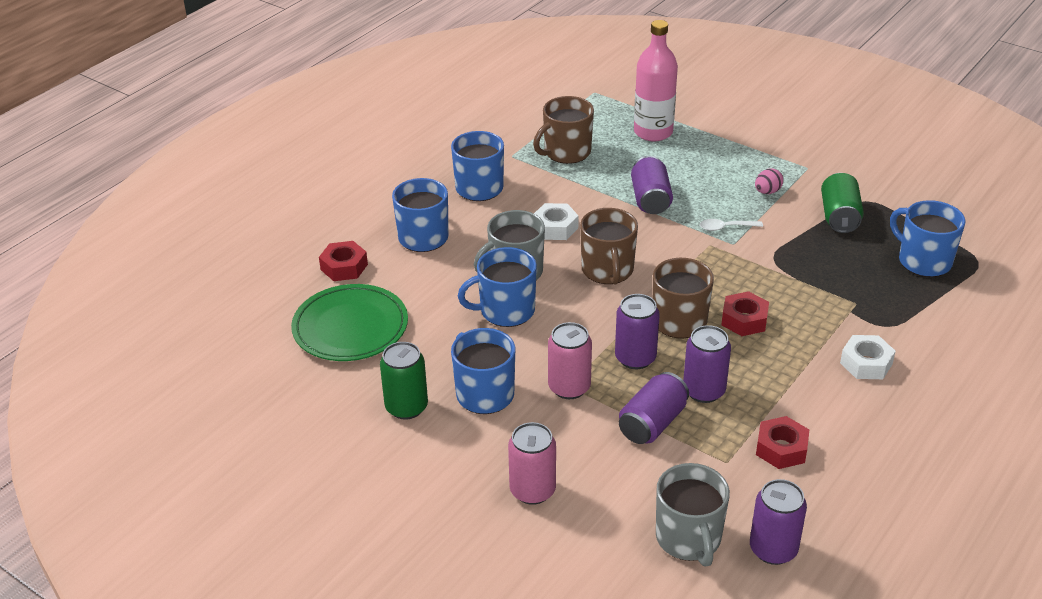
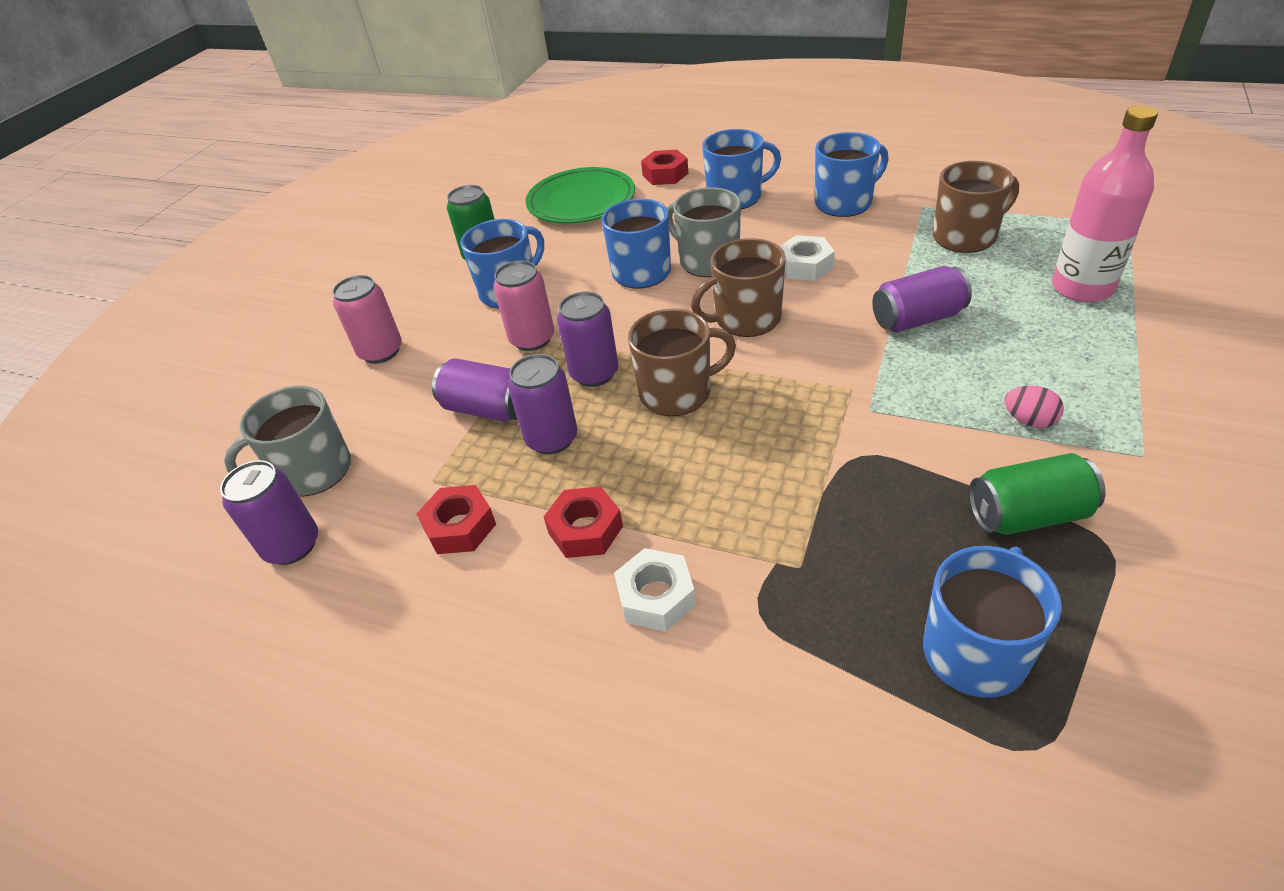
camera: 80 degrees right, 5 degrees up
brown mug [533,96,594,164] -> brown mug turned 120 degrees clockwise [933,161,1019,253]
white spoon [700,219,763,231] -> none
red nut [721,291,769,336] -> red nut moved to [544,486,623,558]

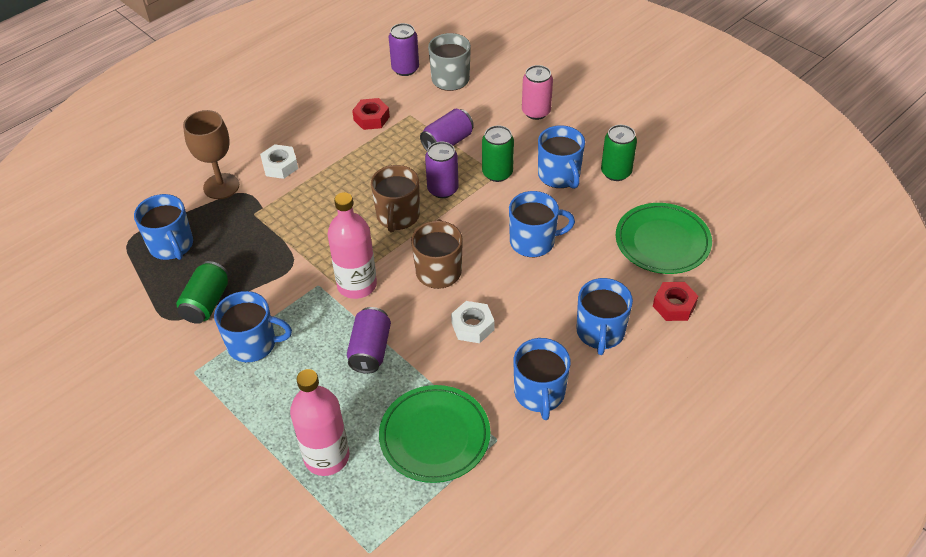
camera: 110 degrees right, 5 degrees up
pink can [493,260,554,351] -> green can [482,125,514,182]
purple can [508,354,577,454] -> none
red nut [544,486,623,558] -> none
grey mug [667,187,741,277] -> none
brown mug [933,161,1019,253] -> green plate [379,385,490,483]
pink egg [1004,386,1064,428] -> blue mug [214,291,292,362]
none -> brown goblet [183,110,239,199]
none -> pink bottle [327,192,377,299]

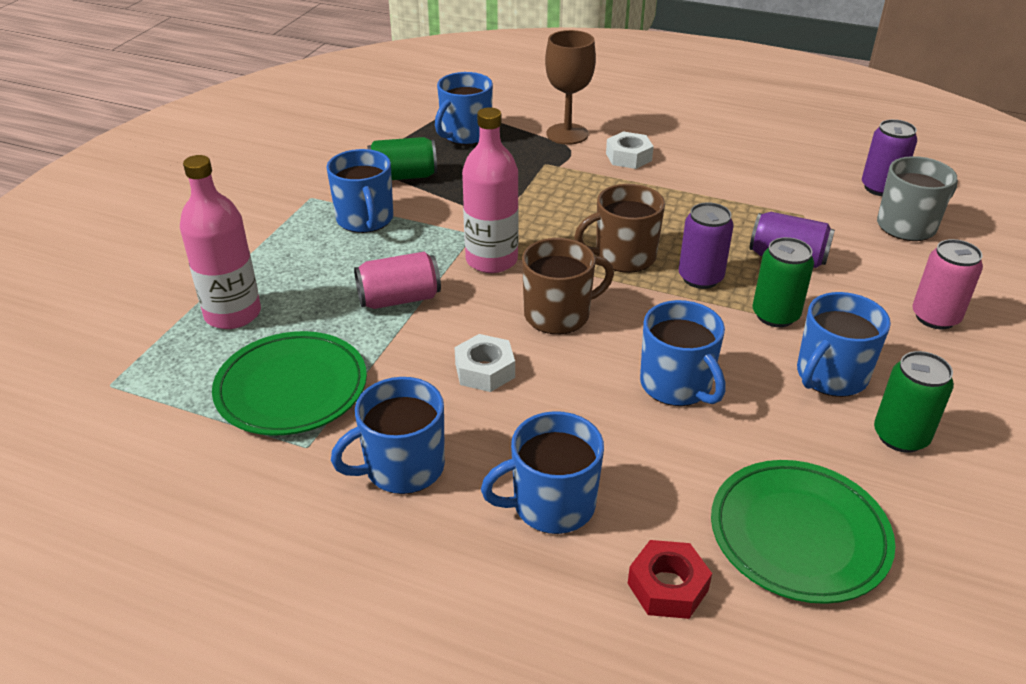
camera: 65 degrees right, 10 degrees down
purple can [347,307,391,374] -> pink can [354,252,441,309]
red nut [352,98,390,130] -> none

